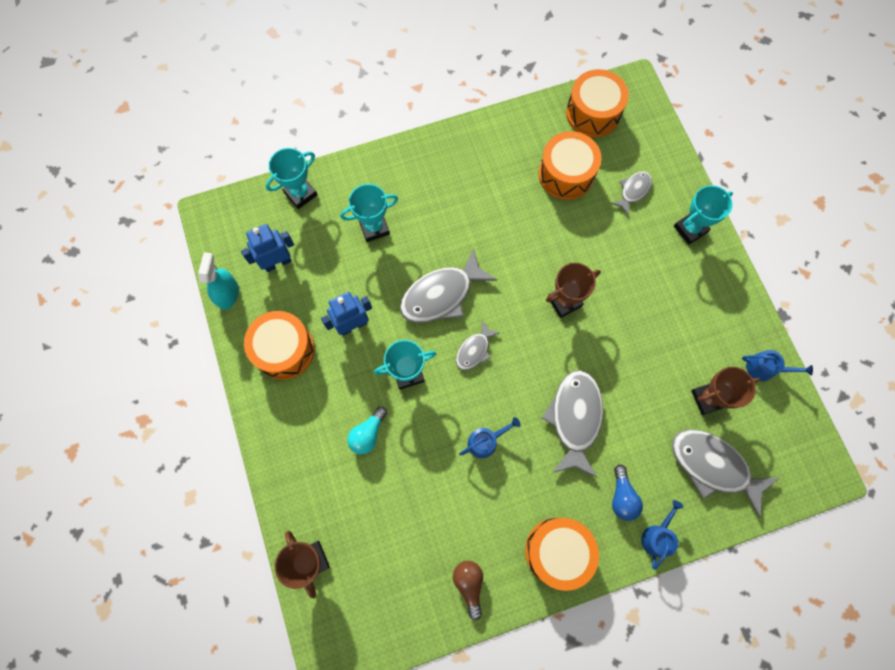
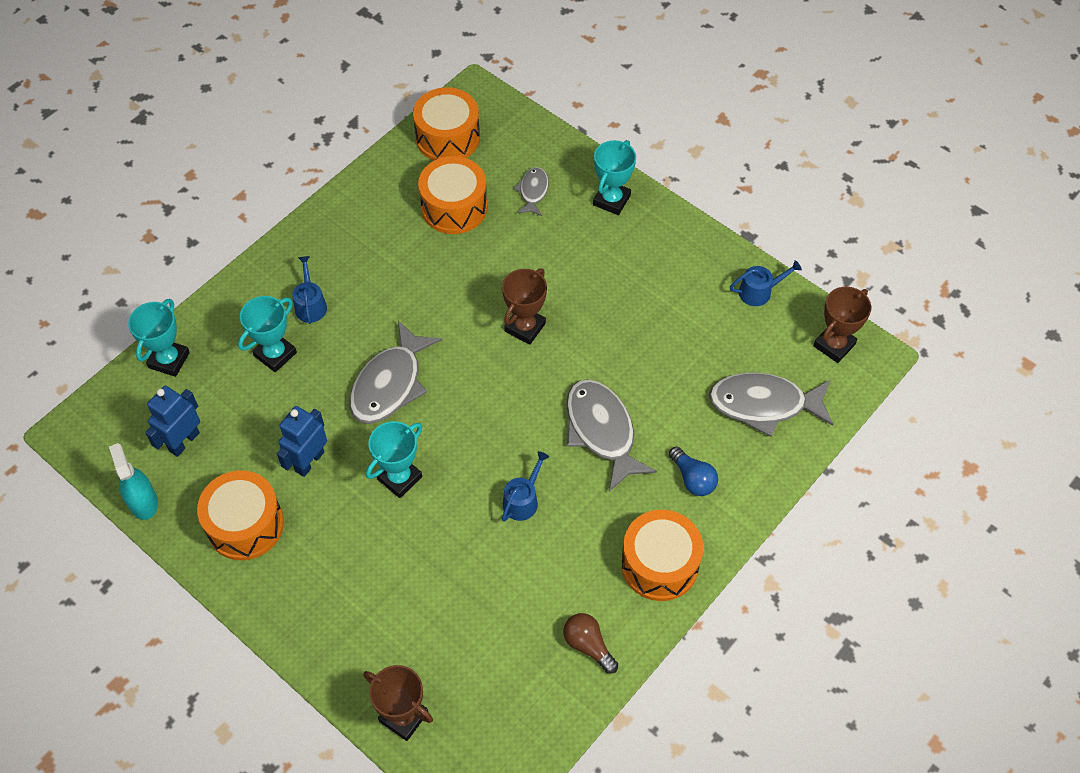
camera: 30 degrees left, 15 degrees down
turquoise light bulb [347,407,387,454] -> none
grey fish [456,320,500,370] -> none
blue watering can [641,500,683,570] -> blue watering can moved to [292,256,327,324]
brown trophy [691,367,760,415] -> brown trophy moved to [813,287,871,363]

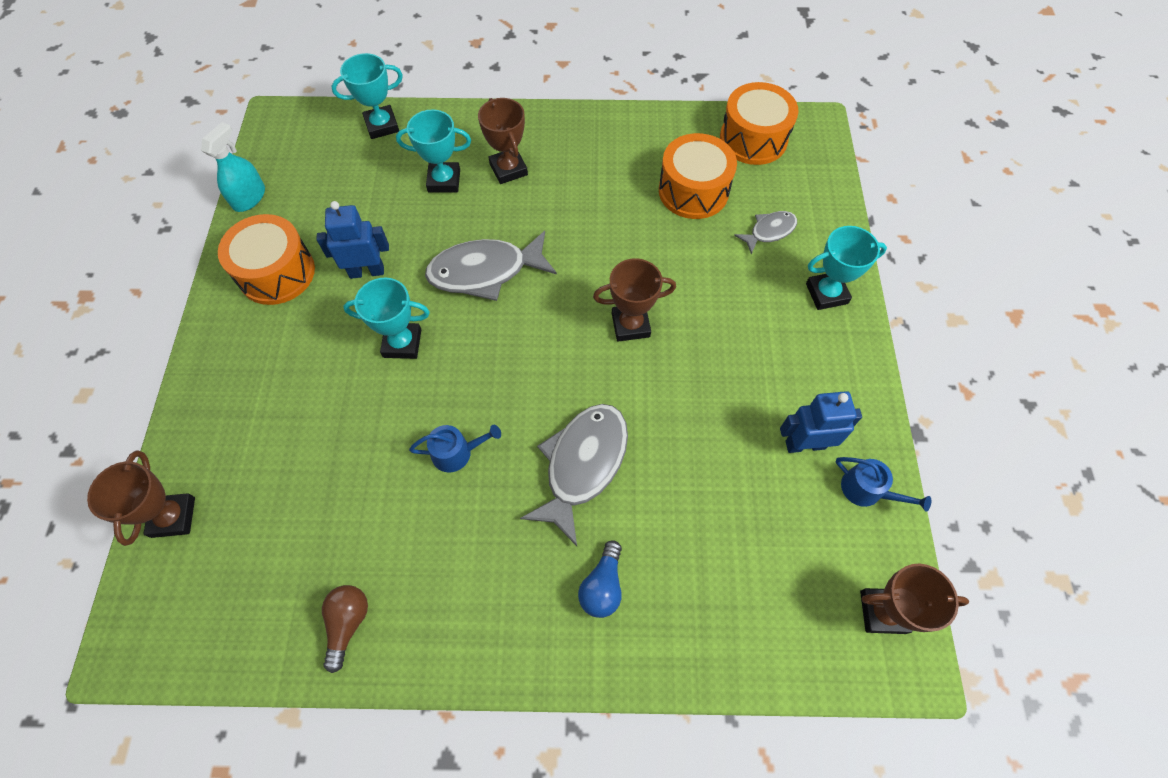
camera: 50 degrees right, 5 degrees up
blue robot [145,386,200,457] -> blue robot moved to [780,391,862,453]
blue watering can [292,256,327,324] -> brown trophy [478,98,528,184]
orange drum [621,510,703,601] -> none
grey fish [709,372,834,437] -> none

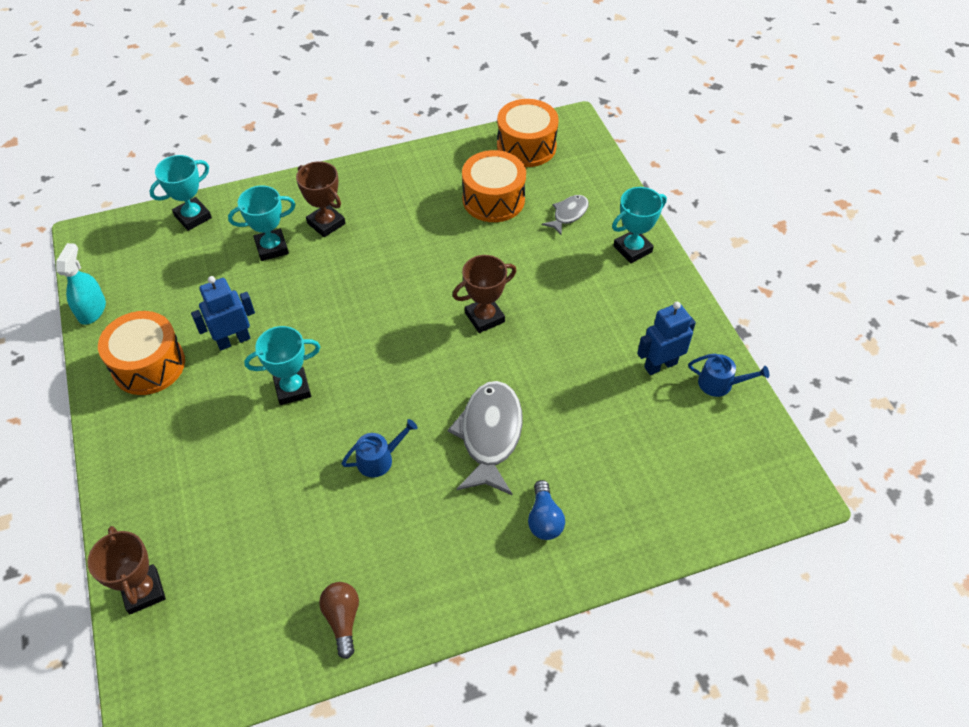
camera: 20 degrees left, 10 degrees down
grey fish [425,231,557,301] -> none
brown trophy [860,564,969,634] -> none

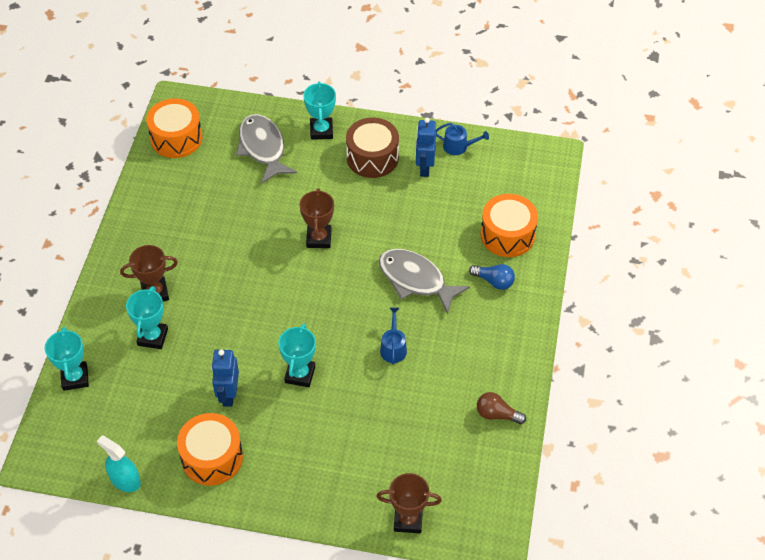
camera: 60 degrees left, 0 degrees up
orange drum [462,150,526,222] -> orange drum moved to [480,194,538,257]
grey fish [542,195,589,236] -> grey fish [236,114,297,184], size x1.86
blue watering can [688,353,769,397] -> blue watering can turned 60 degrees clockwise [436,123,489,155]
none -> brown drum [346,118,399,178]

